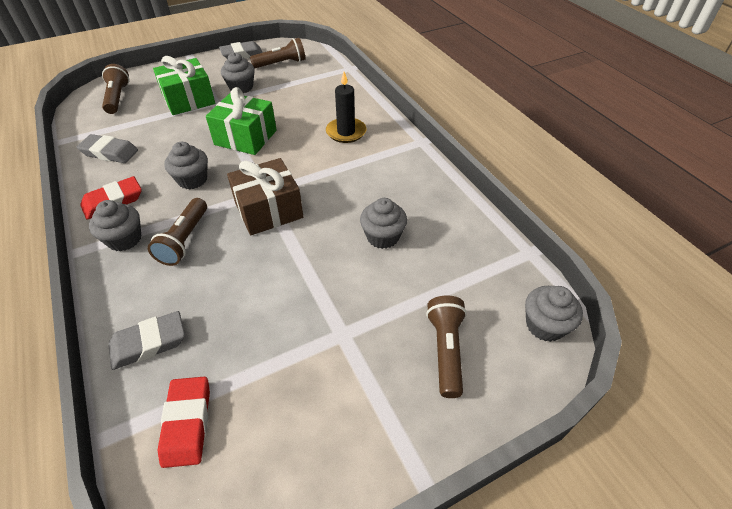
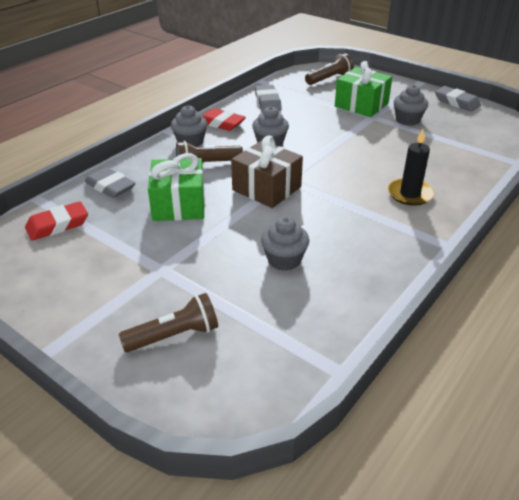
camera: 65 degrees right, 10 degrees down
green gift [206,87,276,155] -> green gift moved to [148,153,205,221]
brown flashlight [250,38,306,68] -> none
grey cupcake [525,286,583,342] -> none

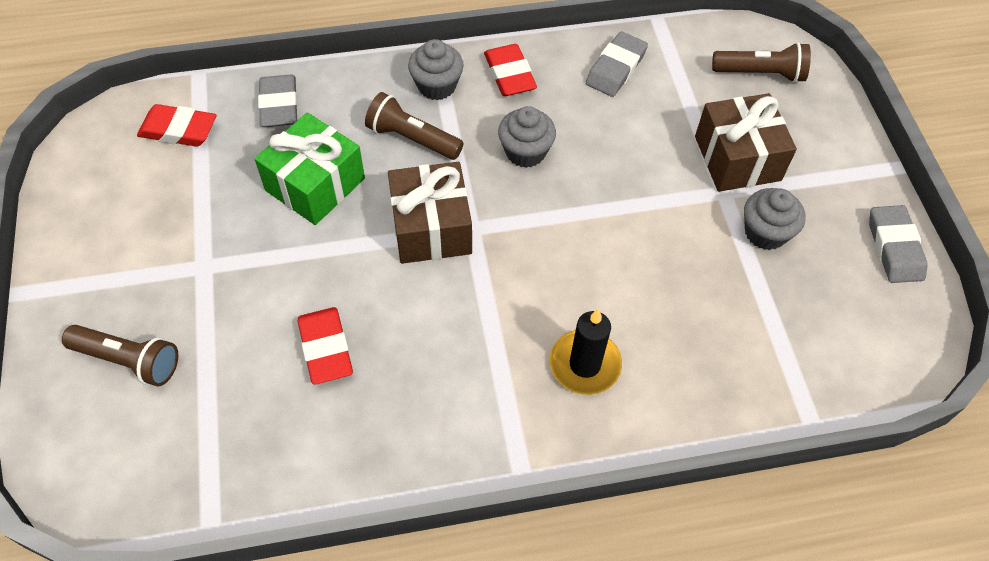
camera: 40 degrees right, 20 degrees up
grey cupcake [261,216,309,271] -> red eraser [298,307,353,385]
green gift [335,61,392,117] -> brown gift [695,93,797,192]

